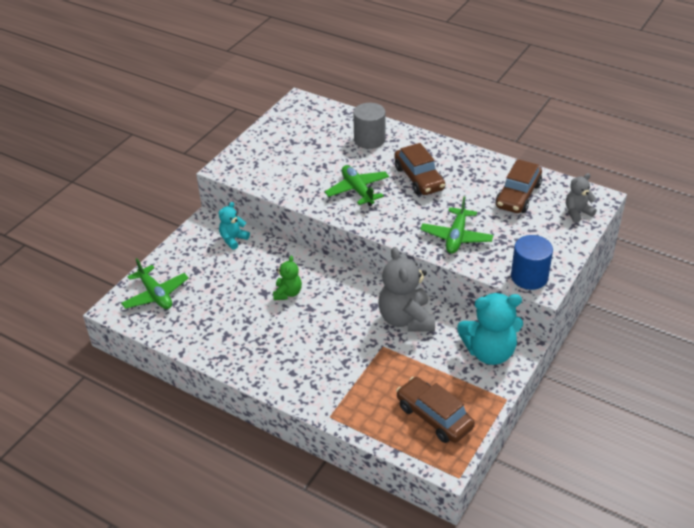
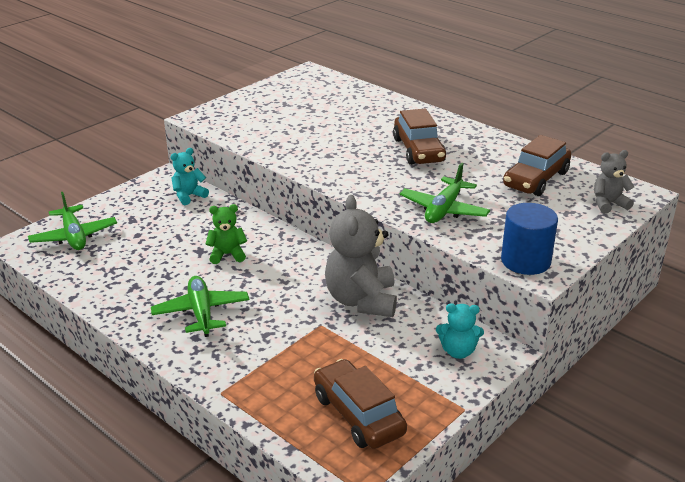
camera: 10 degrees right, 10 degrees down
green teddy bear [273,255,302,300] -> green teddy bear turned 120 degrees counterclockwise [206,204,247,264]
green plane [325,165,389,206] -> green plane moved to [151,276,249,337]
grey cylinder [353,103,386,149] -> none
turquoise teddy bear [457,293,523,365] -> turquoise teddy bear [436,303,484,359], size x0.54

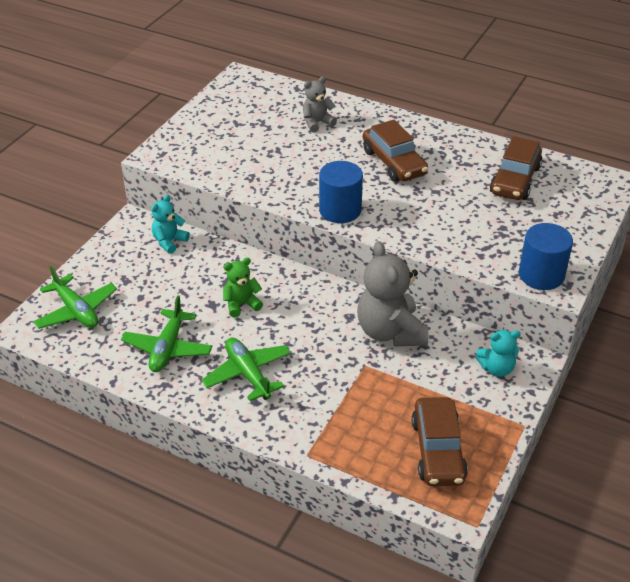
camera: 15 degrees left, 10 degrees up
brown car [314,359,407,449] -> brown car turned 135 degrees counterclockwise [412,397,468,486]
green plane [400,162,490,223] -> green plane moved to [121,296,212,372]
grey teddy bear [594,150,634,213] -> grey teddy bear moved to [303,77,337,133]
none -> blue cylinder [319,161,363,223]

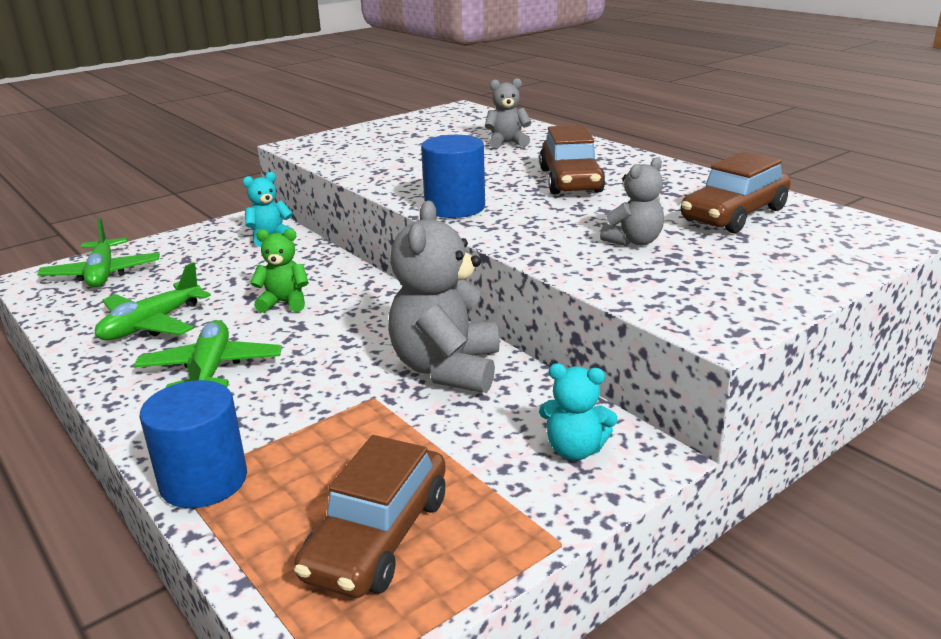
camera: 25 degrees right, 15 degrees down
blue cylinder [519,223,573,290] -> blue cylinder moved to [139,380,247,508]
none -> grey teddy bear [600,157,664,246]

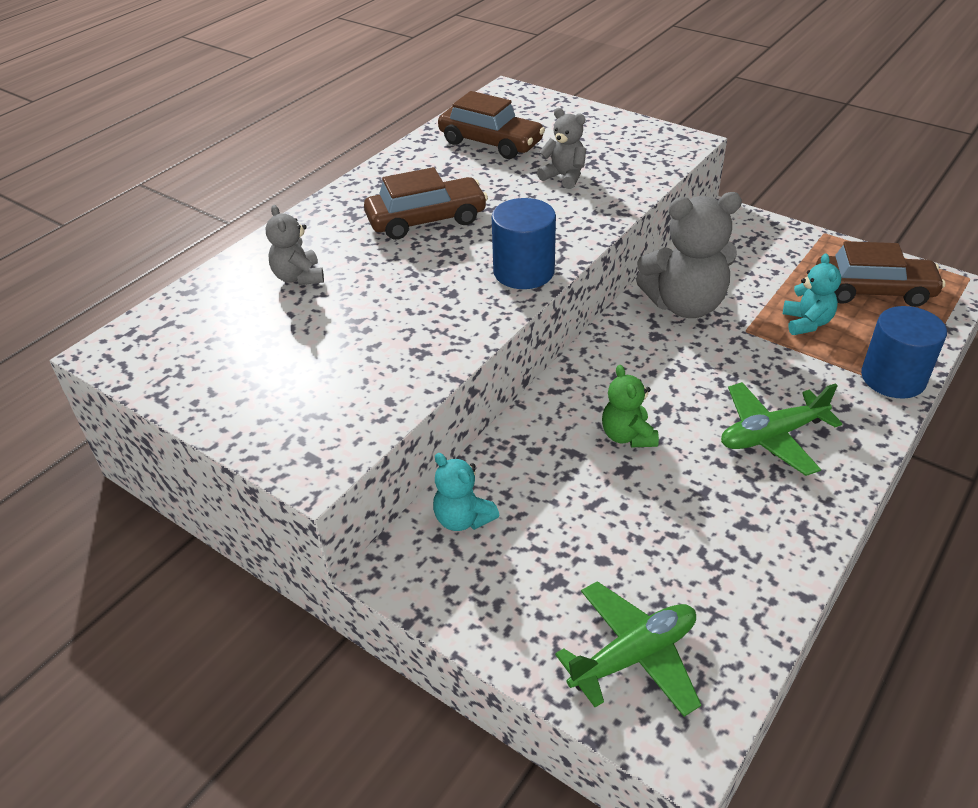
camera: 105 degrees left, 15 degrees up
green plane [95,262,211,340] -> none
turquoise teddy bear [539,364,618,460] -> turquoise teddy bear moved to [783,253,841,335]

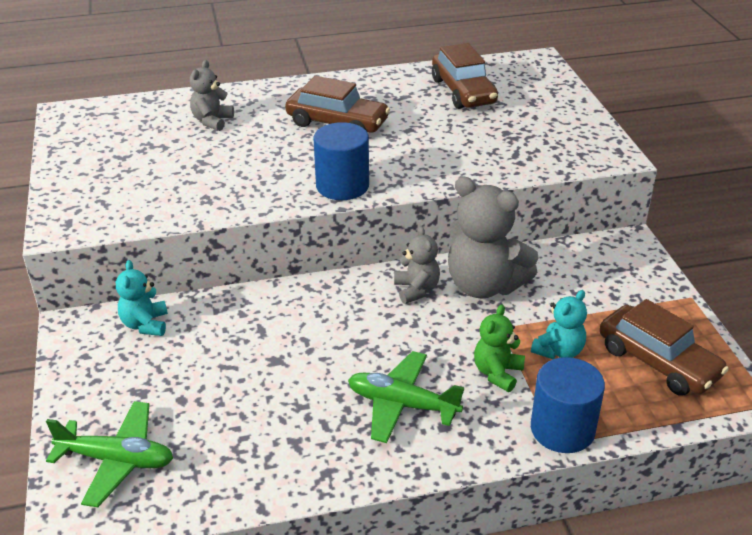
camera: 40 degrees right, 5 degrees down
grey teddy bear [537,108,586,189] -> grey teddy bear moved to [394,226,440,304]
green teddy bear [602,365,659,448] -> green teddy bear moved to [474,305,525,392]

